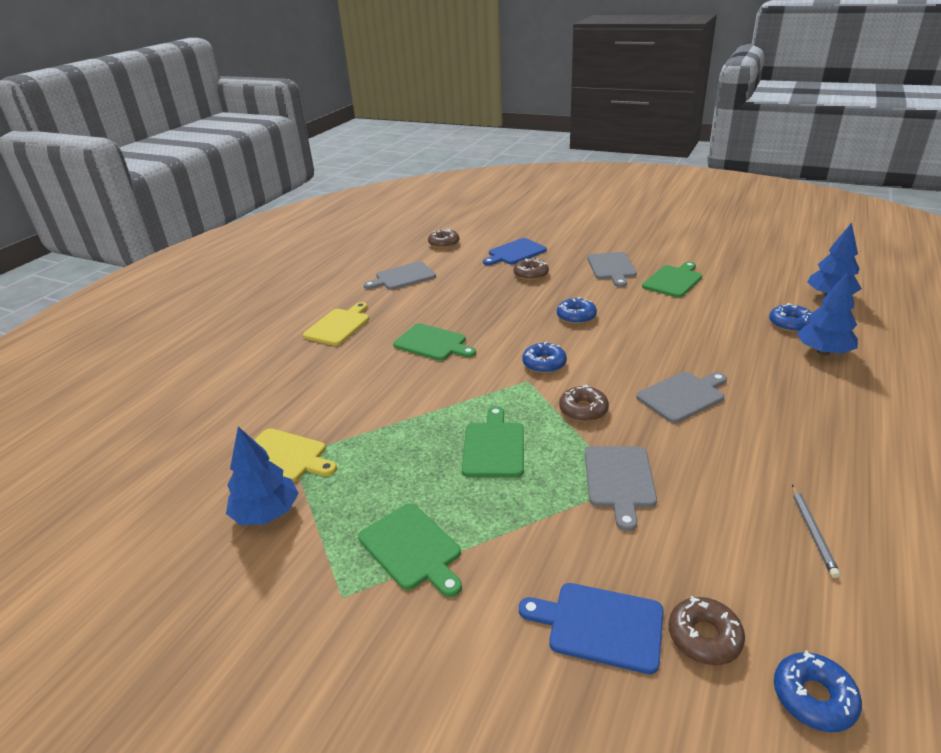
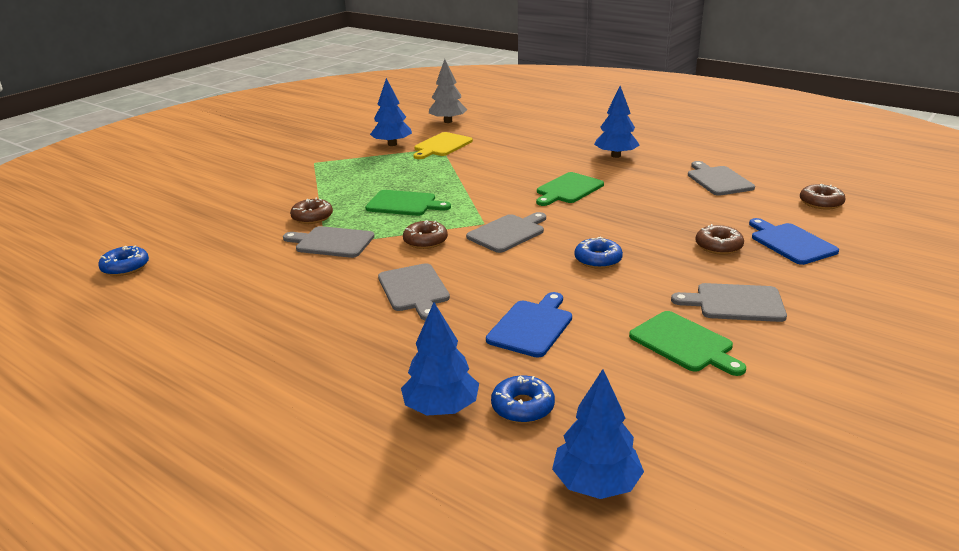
camera: 100 degrees right, 5 degrees down
yellow cutting board [303,302,369,346] -> blue tree [594,86,639,158]
green cutting board [358,503,462,597] -> none
blue cutting board [519,583,664,674] -> blue cutting board moved to [486,292,572,358]
blue donut [522,342,567,373] -> grey cutting board [466,212,546,253]
brown donut [669,596,745,665] -> brown donut moved to [290,198,333,224]
grey pencil [792,485,840,578] -> none
none -> grey tree [429,59,467,123]

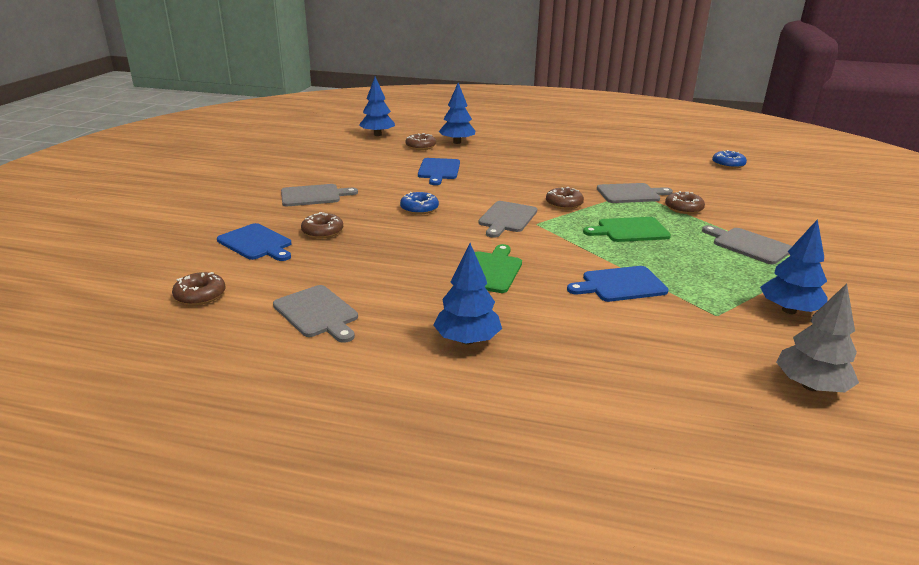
camera: 155 degrees right, 0 degrees up
grey cutting board [378,263,450,321] -> grey cutting board moved to [702,225,792,264]
yellow cutting board [414,132,473,159] -> none
blue donut [491,375,555,423] -> brown donut [405,133,436,150]
green cutting board [629,311,746,376] -> none
none -> blue cutting board [567,266,669,302]

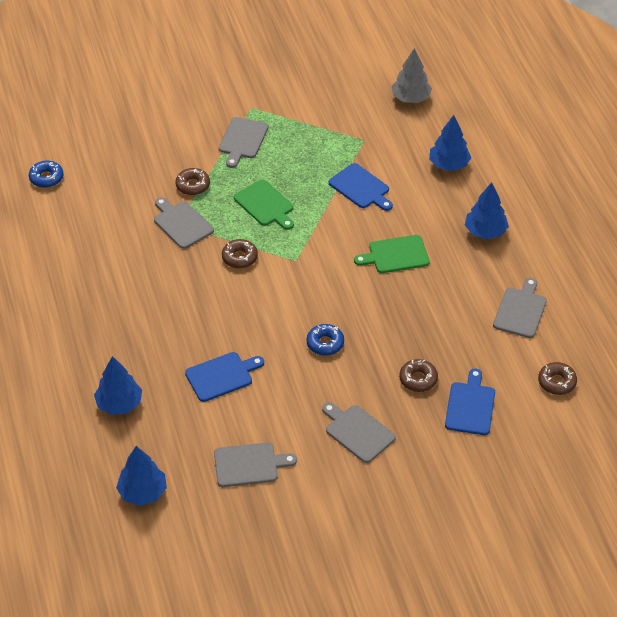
camera: 120 degrees left, 20 degrees up
brown donut [405,133,436,150] -> none
grey cutting board [478,201,537,238] -> grey cutting board moved to [214,443,297,487]
blue tree [760,219,828,314] -> blue tree moved to [429,115,471,171]

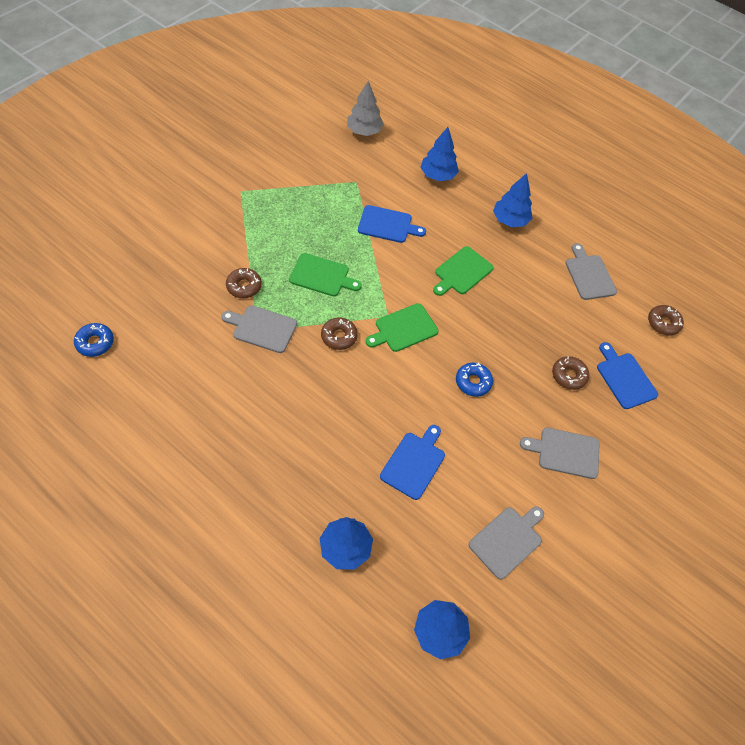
camera: 40 degrees left, 10 degrees up
grey cutting board [219,117,268,168] -> none
none -> green cutting board [365,303,439,352]

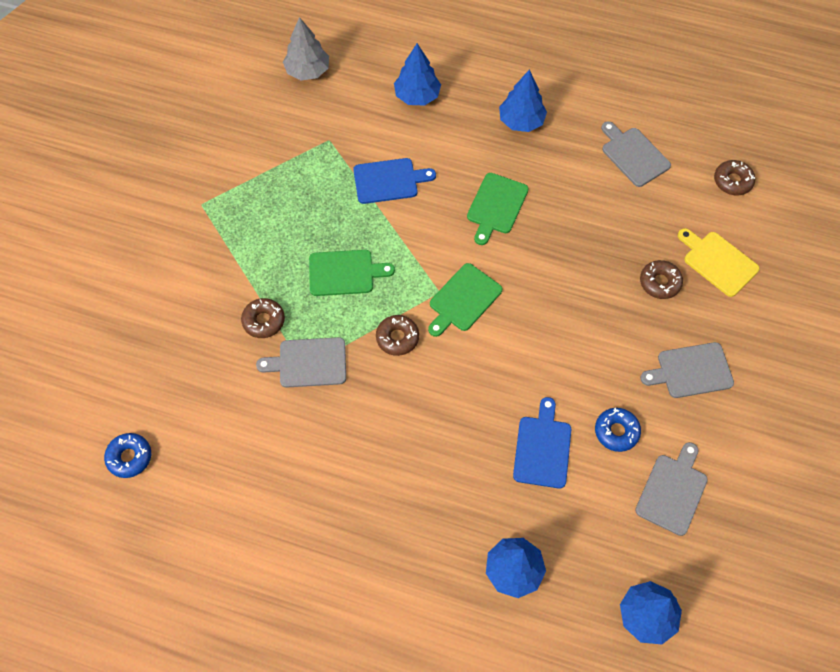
camera: 15 degrees left, 5 degrees up
blue donut [456,362,493,397] -> blue donut moved to [595,408,641,452]
blue cutting board [597,342,658,409] -> yellow cutting board [678,228,760,297]

